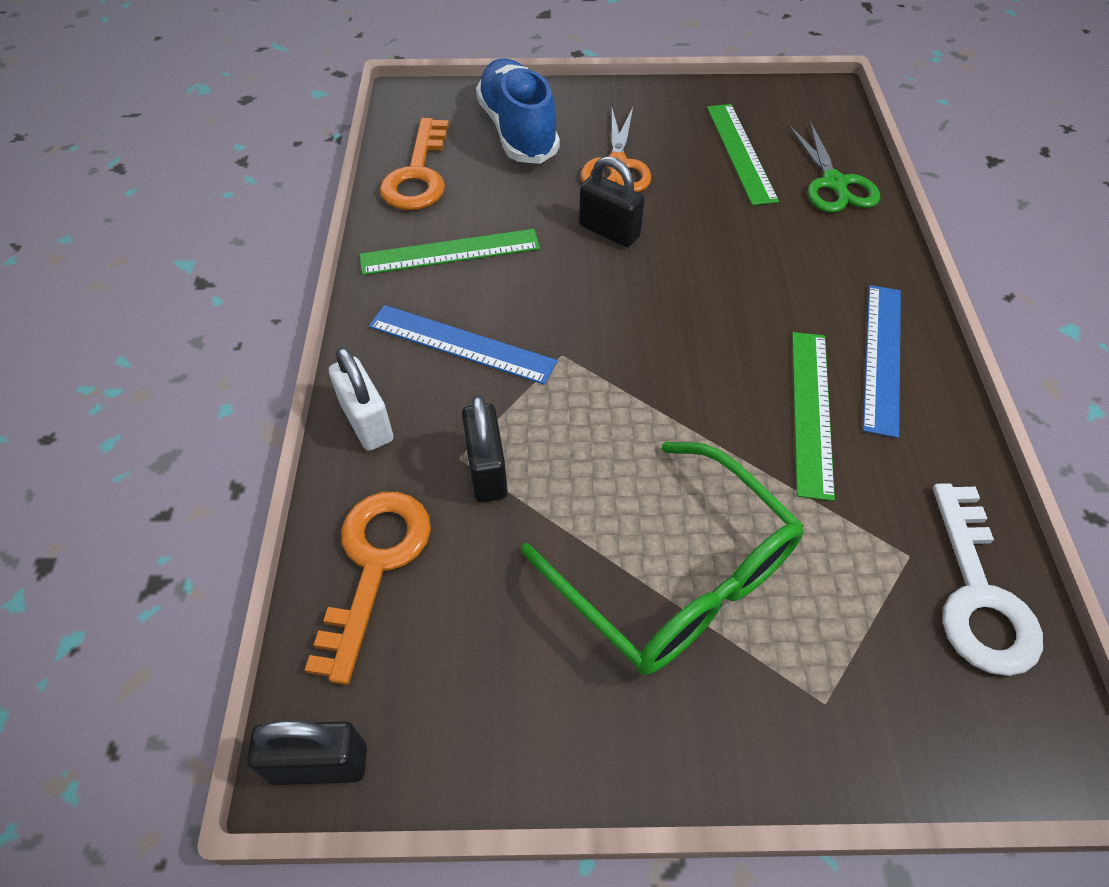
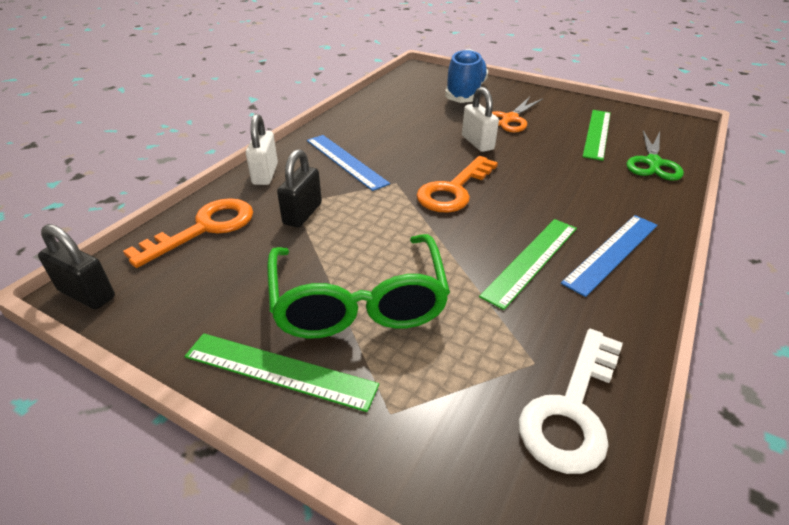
camera: 30 degrees right, 15 degrees down
green ruler [360,229,540,275] -> green ruler moved to [184,333,379,412]
orange key [379,118,449,210] -> orange key moved to [416,156,498,213]
black padlock [579,156,645,247] -> white padlock [462,87,499,152]

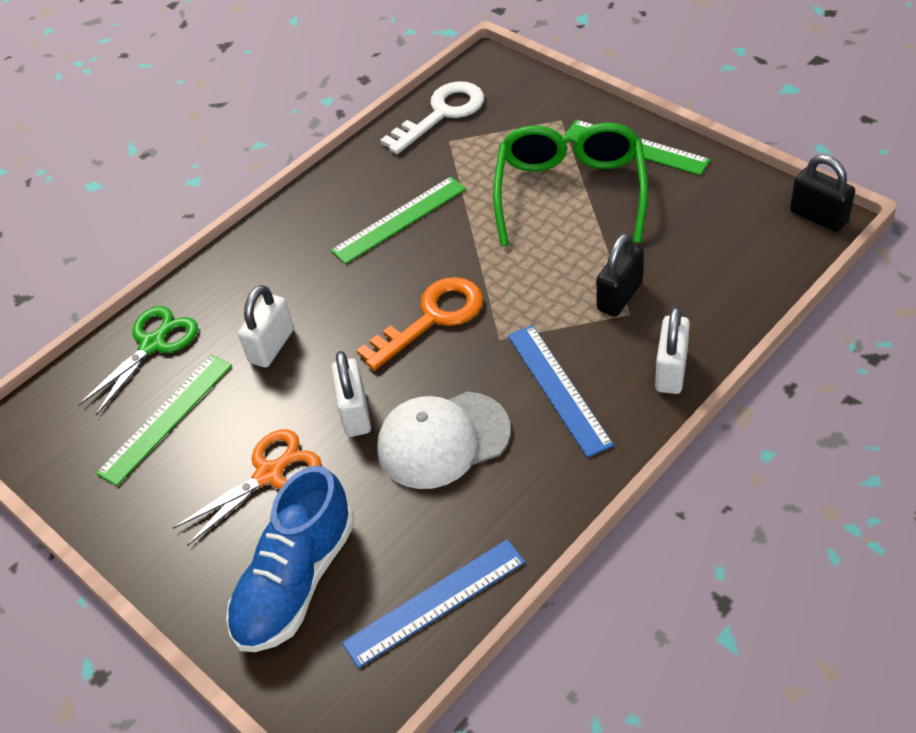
camera: 160 degrees left, 10 degrees up
orange key [123,198,253,268] -> none
blue ruler [561,215,658,297] -> blue ruler moved to [342,539,525,668]
none -> white padlock [238,285,294,368]
none -> white cap [377,392,511,489]

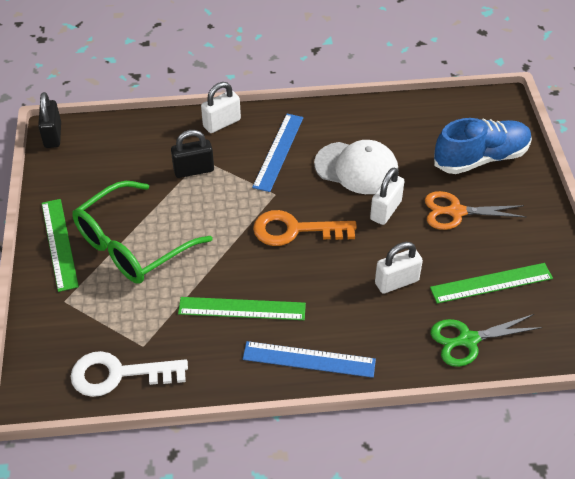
camera: 145 degrees left, 0 degrees up
blue ruler [342,539,525,668] -> blue ruler moved to [243,341,376,378]

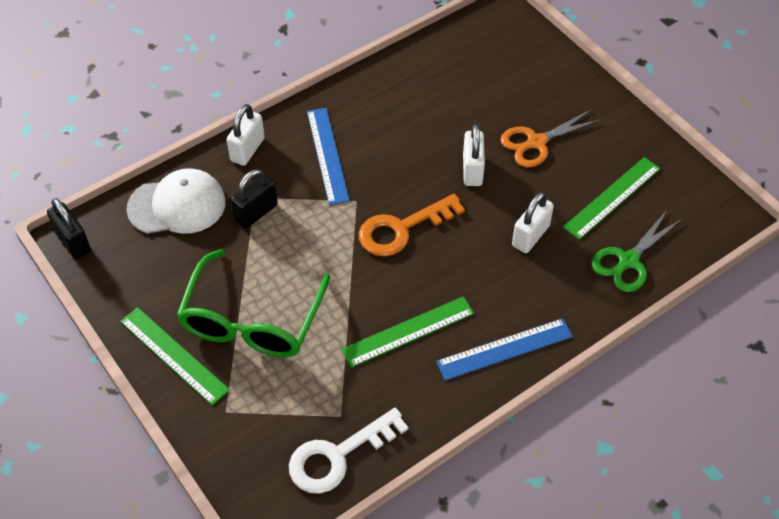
camera: 30 degrees left, 5 degrees up
white cap [314,140,399,194] -> white cap moved to [126,168,226,234]
blue shoe [434,118,532,174] -> none

